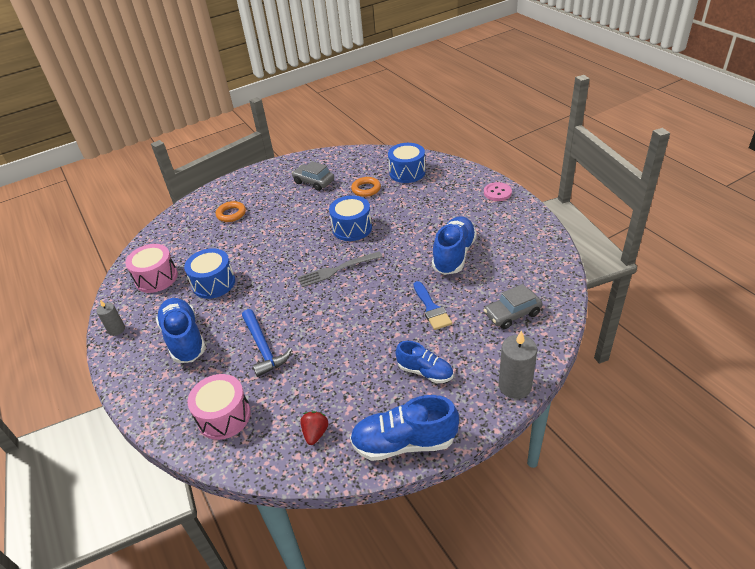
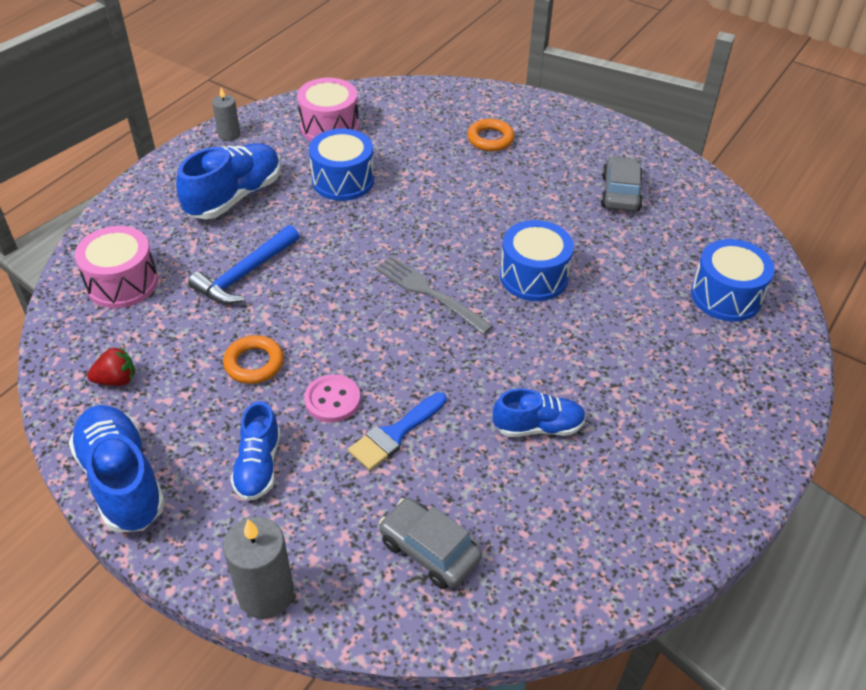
camera: 60 degrees right, 5 degrees up
orange ring [351,177,381,197] -> orange ring moved to [223,335,284,384]
blue shoe [432,217,477,275] -> blue shoe [493,388,586,437], size x0.62
pink button [484,182,512,201] -> pink button moved to [304,374,360,422]

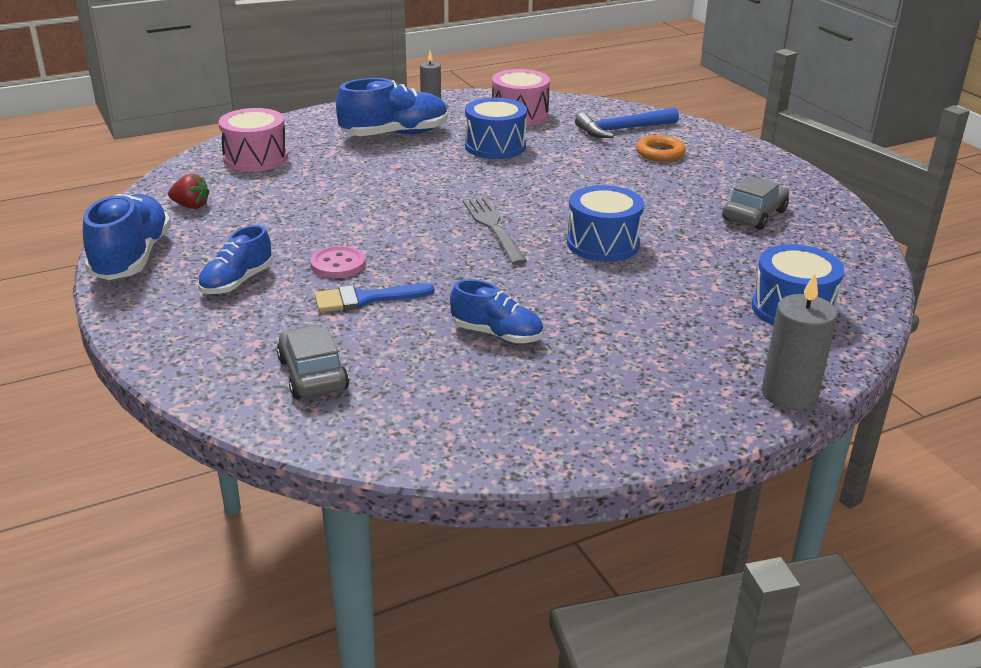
camera: 30 degrees right, 15 degrees down
blue hammer [188,225,299,304] -> blue hammer moved to [575,108,679,138]
orange ring [223,335,284,384] -> none
grey candle [223,516,294,619] -> grey candle moved to [762,273,838,410]

